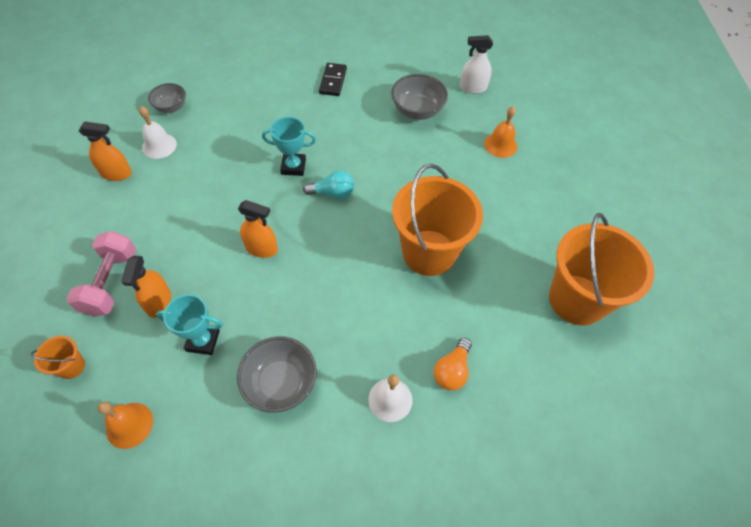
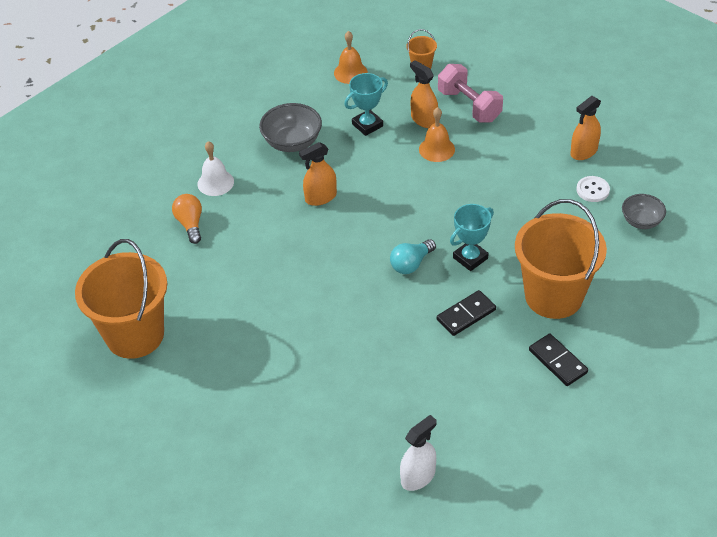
camera: 140 degrees right, 10 degrees down
white bell [139,106,177,159] -> white button [576,176,610,202]
orange spray bottle [238,200,278,258] -> orange spray bottle moved to [299,142,337,206]
grey bowl [391,74,448,120] -> none
orange bucket [392,164,483,276] -> orange bucket moved to [515,199,607,319]
orange bell [484,106,517,158] -> orange bell moved to [419,107,455,162]
none -> black domino [437,290,496,336]

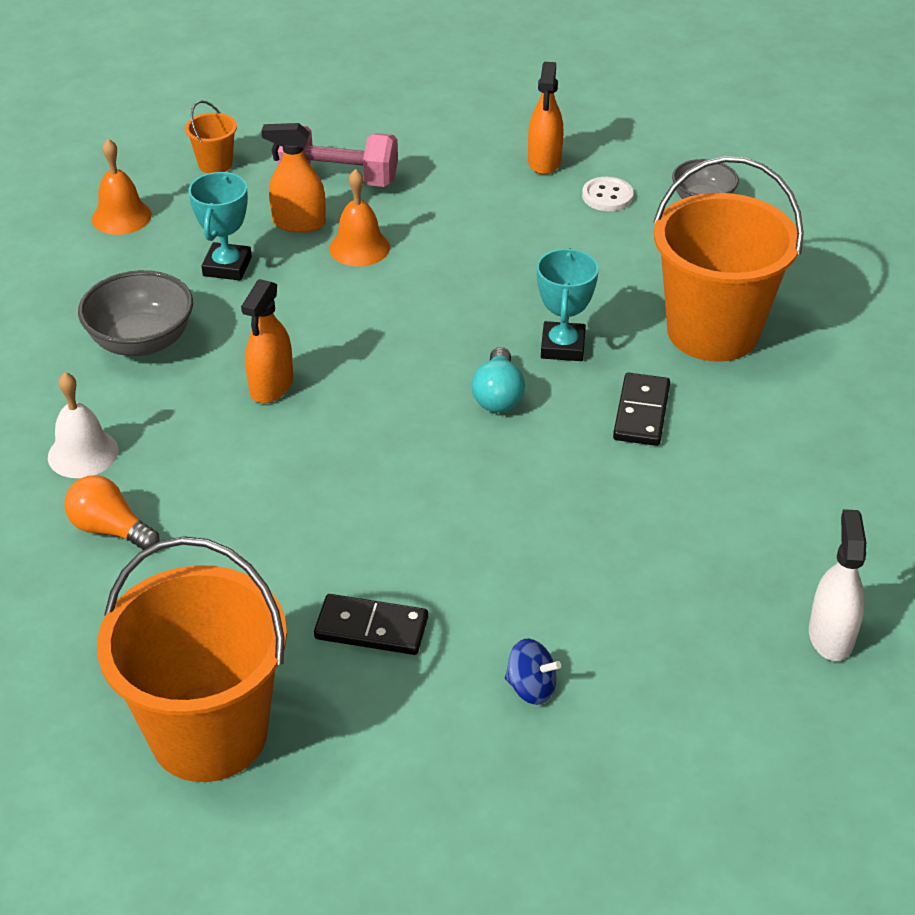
camera: 45 degrees left, 5 degrees down
black domino [529,333,588,386] -> black domino moved to [314,594,428,655]
none -> blue spinning top [505,639,561,705]

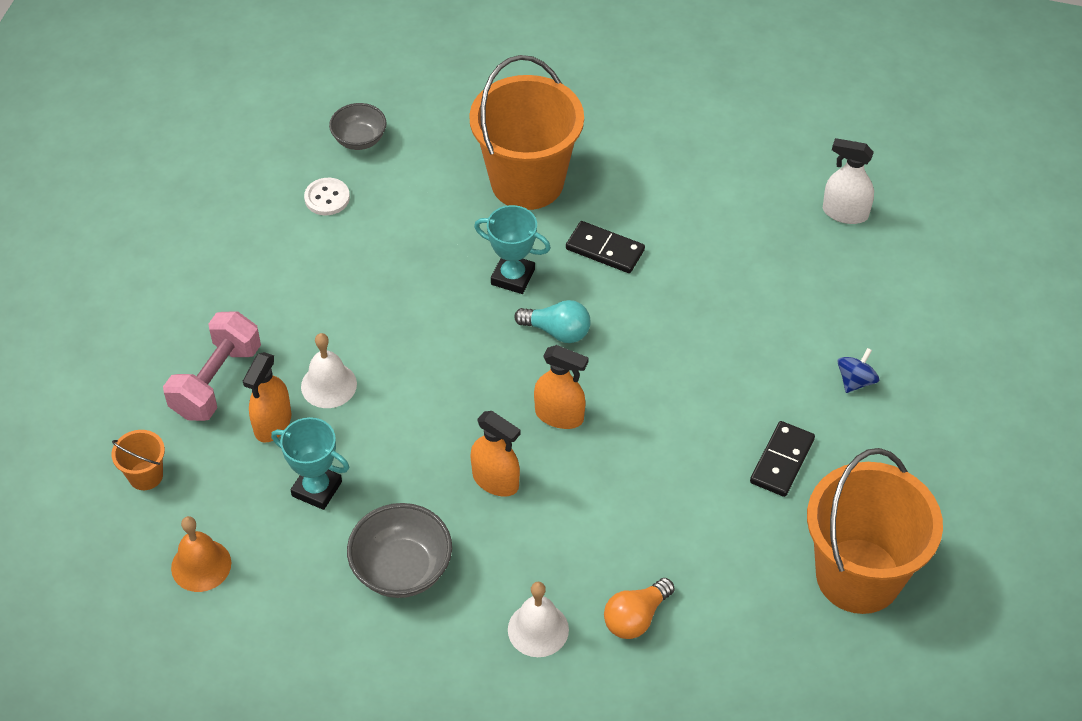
camera: 75 degrees left, 10 degrees up
orange bell [329,169,390,266] -> white bell [301,333,357,408]
orange spray bottle [528,62,563,175] -> orange spray bottle moved to [534,345,588,429]

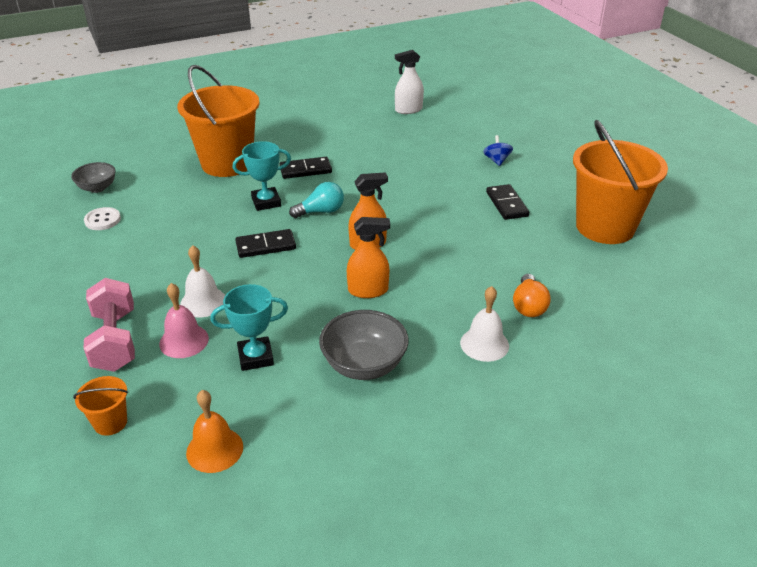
camera: 40 degrees left, 15 degrees down
orange spray bottle [243,352,291,443] -> pink bell [159,283,209,358]
none -> black domino [235,229,296,258]

